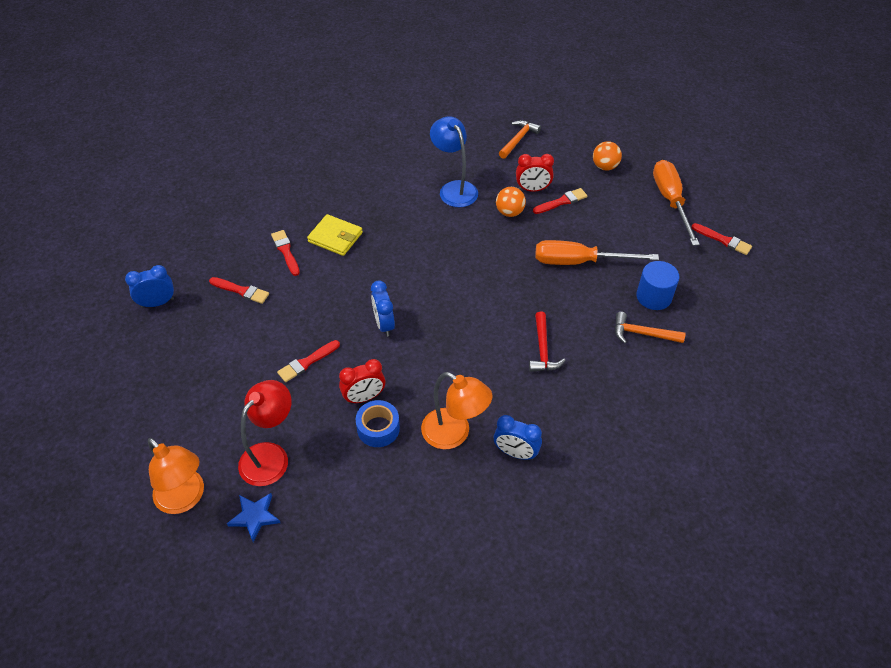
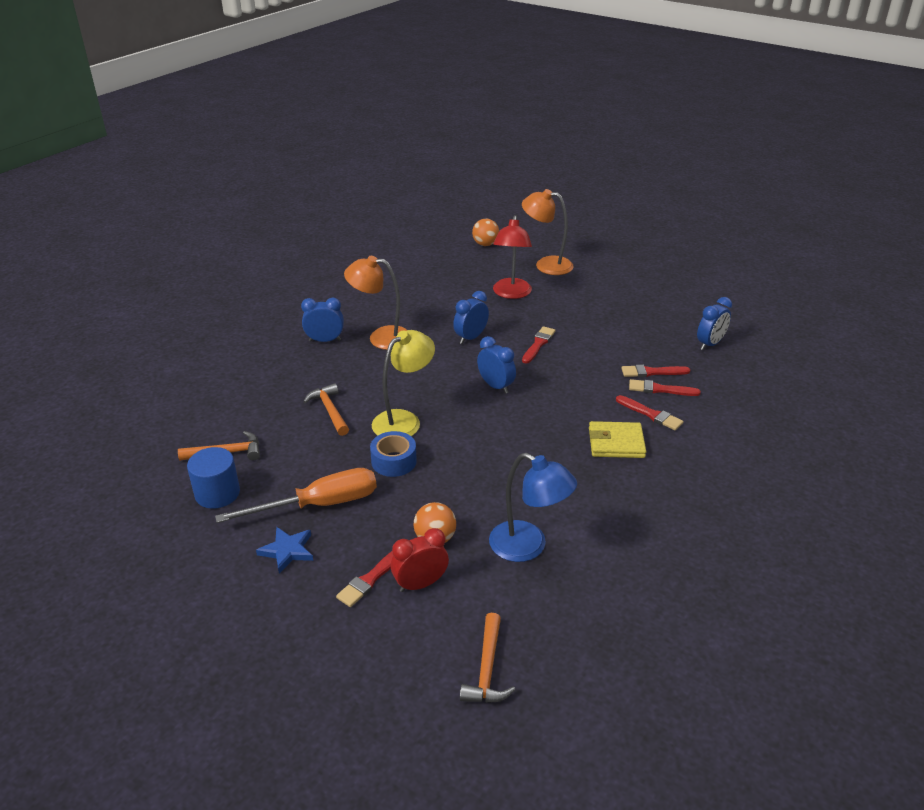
camera: 155 degrees right, 15 degrees down
blue star [227,493,280,542] -> blue star moved to [256,527,313,574]
red clock [339,359,385,404] -> blue clock [453,291,489,344]
blue tape [356,400,400,447] -> blue tape moved to [370,431,417,477]
red hammer [529,312,566,372] -> orange hammer [303,383,349,436]
orange ball [593,141,622,171] -> orange ball moved to [472,219,499,246]
orange screwdriver [653,160,700,246] -> none
red brush [691,223,752,255] -> red brush moved to [629,379,701,396]
none -> yellow lamp [372,330,435,436]

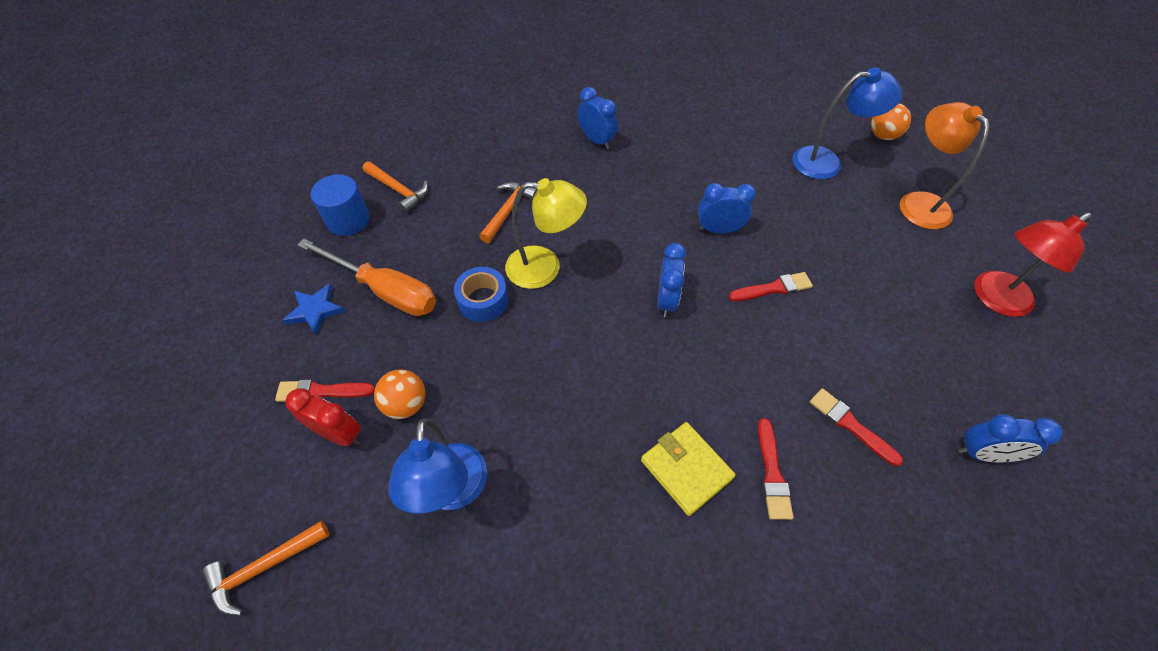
camera: 50 degrees right, 20 degrees up
orange lamp [344,256,407,350] -> none
red lamp [493,215,532,299] -> red lamp moved to [975,212,1091,317]
red brush [629,379,701,396] -> none
none -> blue lamp [792,67,902,179]

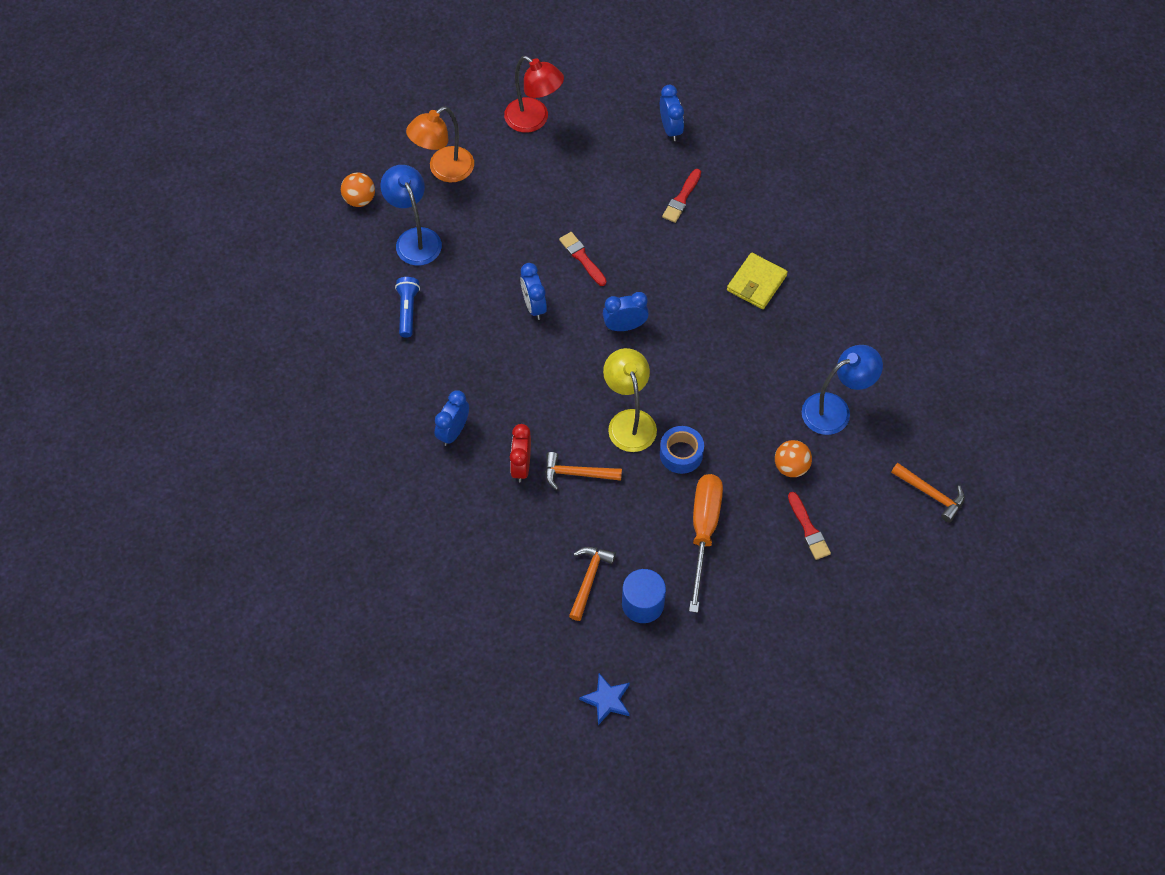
camera: 110 degrees left, 5 degrees up
blue star [282,284,345,335] -> blue star moved to [579,673,630,725]
red clock [285,388,361,446] -> red clock moved to [510,424,531,482]
red brush [758,418,794,520] -> none
none -> blue flashlight [395,277,420,337]

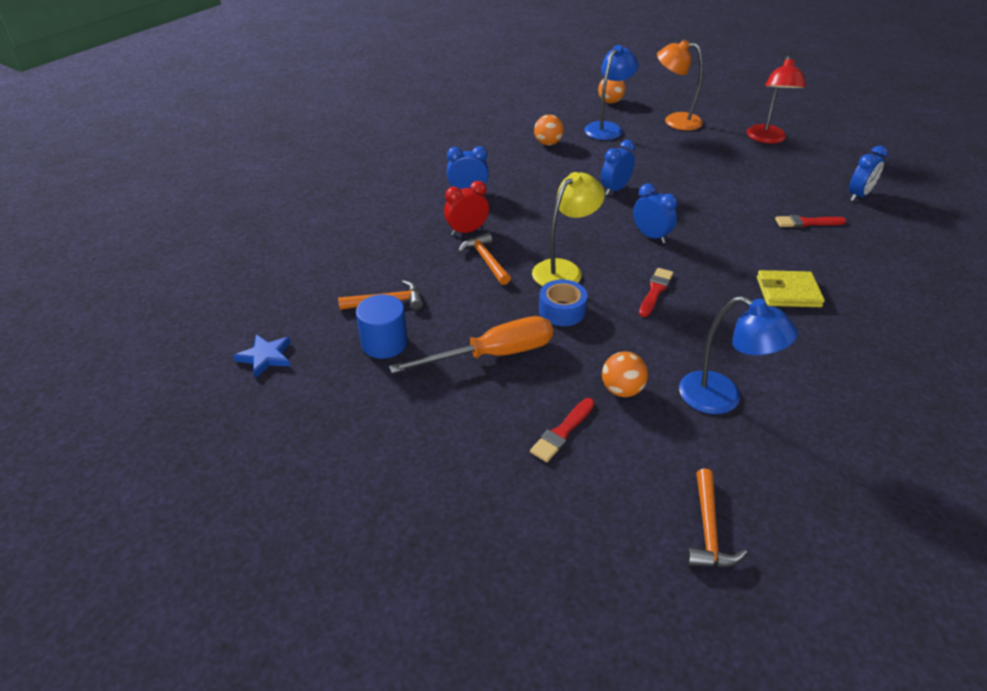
camera: 60 degrees right, 20 degrees down
blue flashlight [395,277,420,337] -> orange ball [534,115,564,145]
red brush [559,232,607,286] -> red brush moved to [639,268,673,317]

